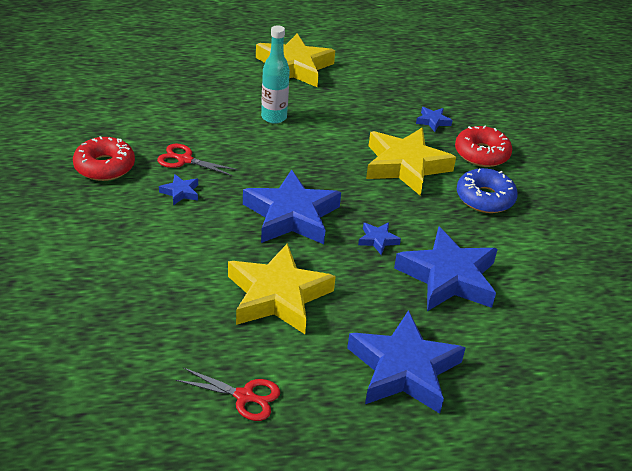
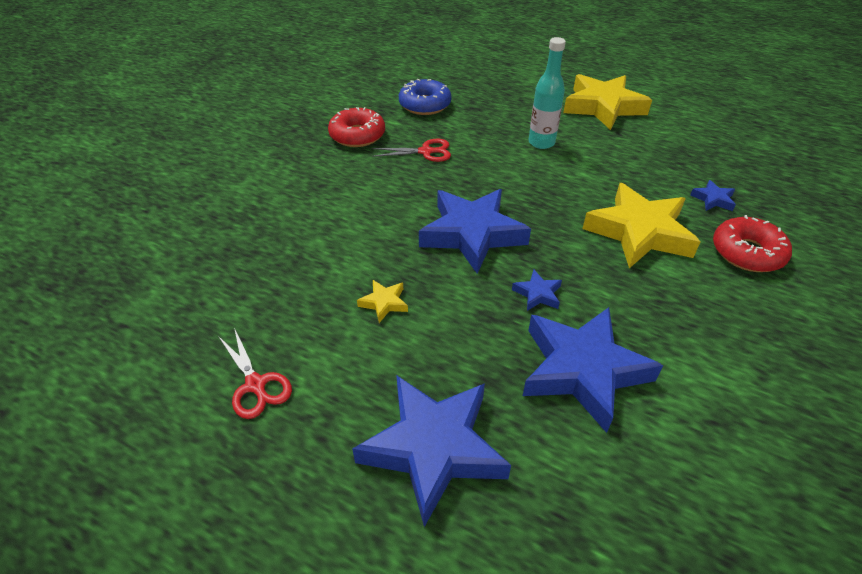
camera: 40 degrees right, 5 degrees up
red scissors [157,144,238,176] -> red scissors turned 120 degrees clockwise [372,139,451,162]
blue star [159,174,198,205] -> none
yellow star [228,243,336,334] -> yellow star [357,280,408,323], size x0.42
blue donut [457,168,518,213] -> blue donut moved to [399,79,452,115]

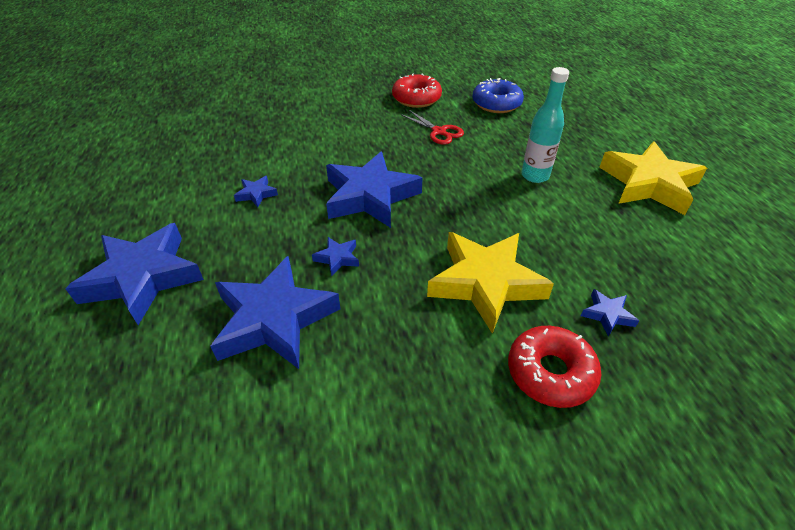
camera: 50 degrees right, 0 degrees up
red scissors [218,328,292,419] -> none
yellow star [357,280,408,323] -> blue star [234,176,278,207]

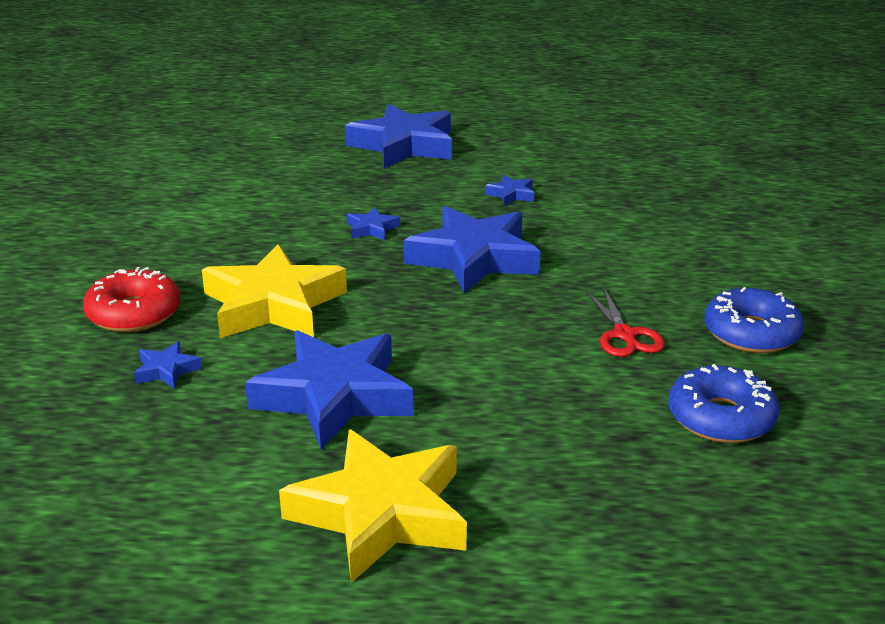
camera: 105 degrees right, 15 degrees down
blue star [210,256,340,369] -> blue star moved to [245,330,414,449]
red donut [392,73,442,108] -> blue donut [705,287,804,353]
red scissors [401,110,464,145] -> red scissors turned 75 degrees counterclockwise [586,288,665,357]
turquoise bottle [521,67,569,183] -> none

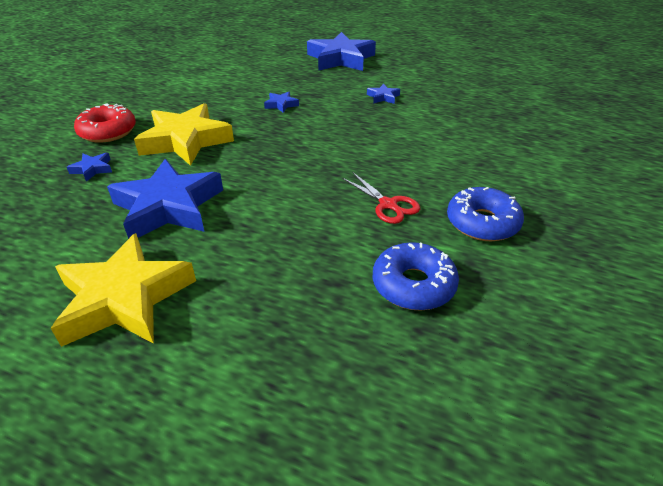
camera: 20 degrees right, 10 degrees up
blue star [404,206,541,293] -> none
red scissors [586,288,665,357] -> red scissors turned 45 degrees counterclockwise [342,173,420,224]

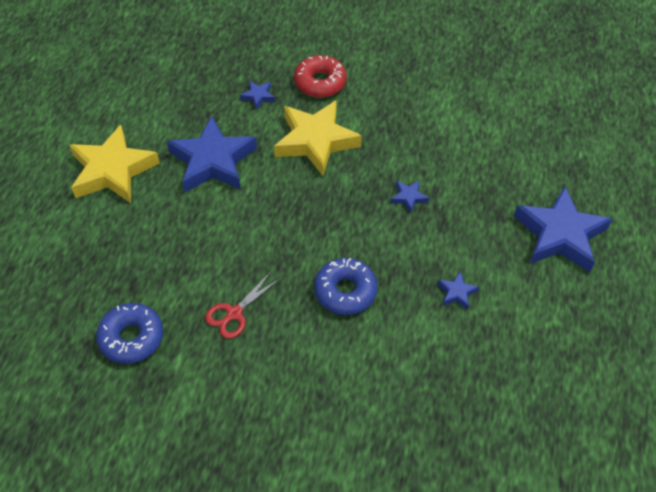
camera: 80 degrees right, 15 degrees up
blue donut [447,187,524,241] -> blue donut moved to [314,258,378,315]

